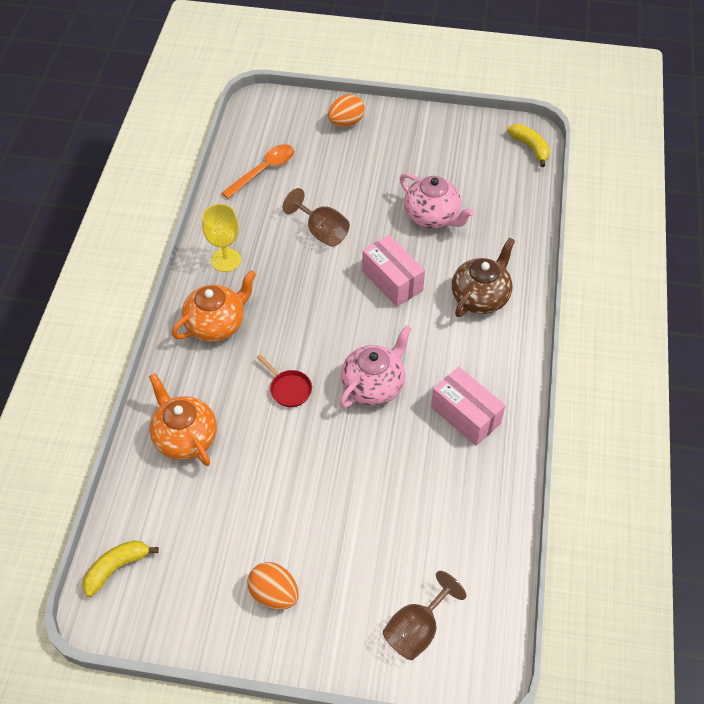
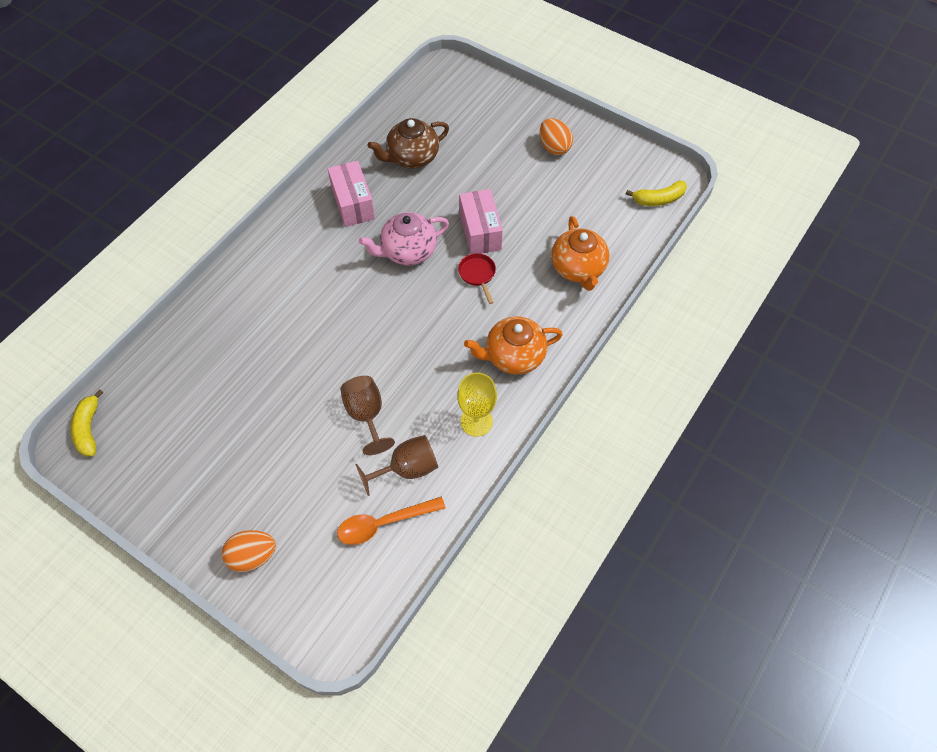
camera: 155 degrees left, 5 degrees up
pink box [362,235,425,307] -> pink box moved to [459,189,503,254]
brown goblet [383,571,466,660] -> brown goblet moved to [355,435,438,496]
pink teapot [400,173,474,228] -> none
brown teapot [452,238,515,317] -> brown teapot moved to [368,118,449,169]

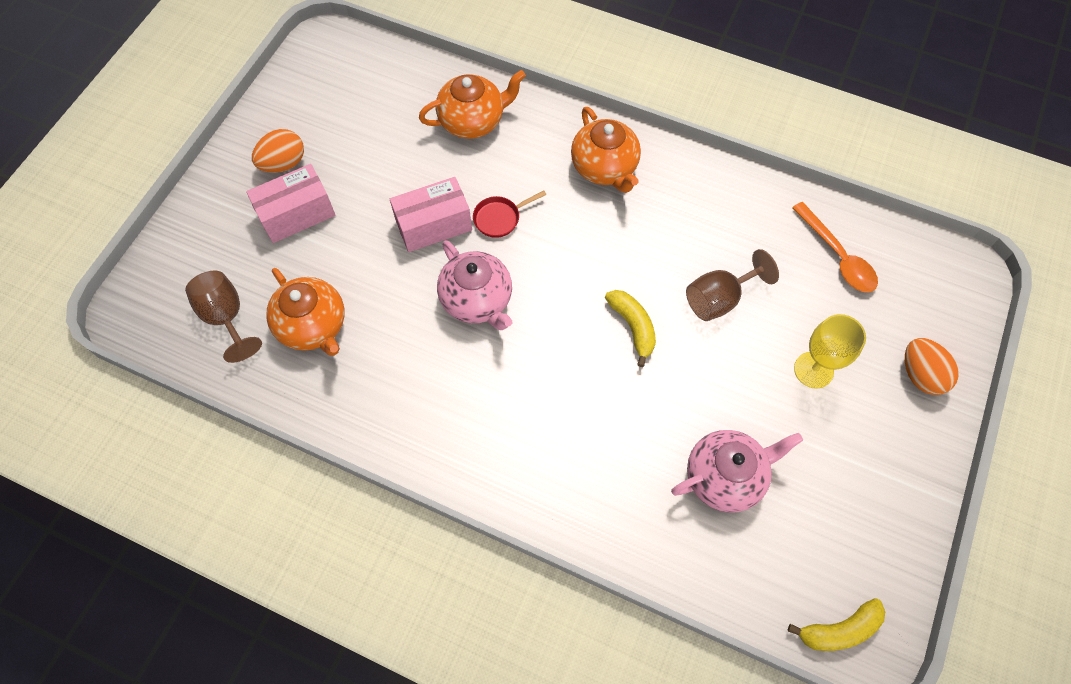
camera: 100 degrees left, 5 degrees up
pink box [328,161,375,227] -> pink box moved to [246,164,335,243]
brown goblet [355,435,438,496] -> brown goblet moved to [185,271,262,363]
brown teapot [368,118,449,169] -> orange teapot [266,268,345,356]
yellow goblet [457,373,497,437] -> yellow goblet moved to [794,314,866,389]
yellow banana [626,181,687,206] -> yellow banana moved to [605,290,656,367]
none -> pink teapot [671,430,803,513]

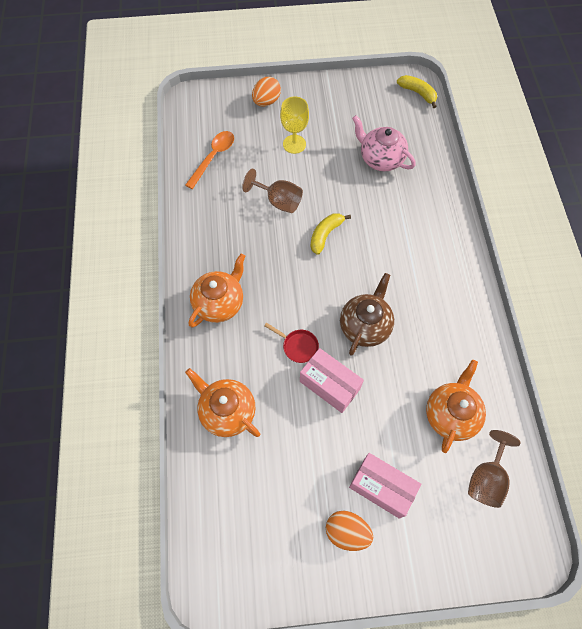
camera: 120 degrees left, 0 degrees up
pink teapot [437,240,512,330] -> brown teapot [340,273,394,356]

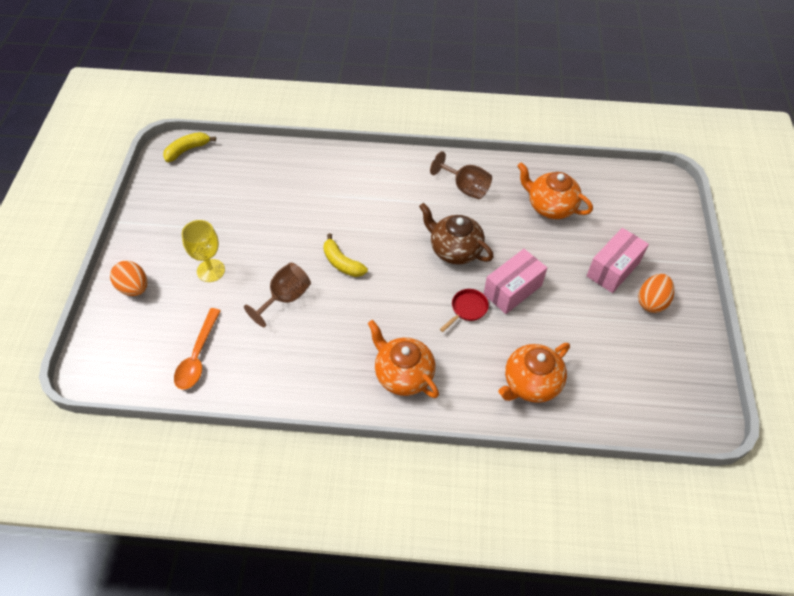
camera: 80 degrees left, 10 degrees down
orange spoon [185,131,234,189] -> orange spoon turned 120 degrees counterclockwise [174,308,221,390]
pink teapot [352,115,416,171] -> none
brown goblet [468,430,521,508] -> brown goblet moved to [430,151,492,199]

